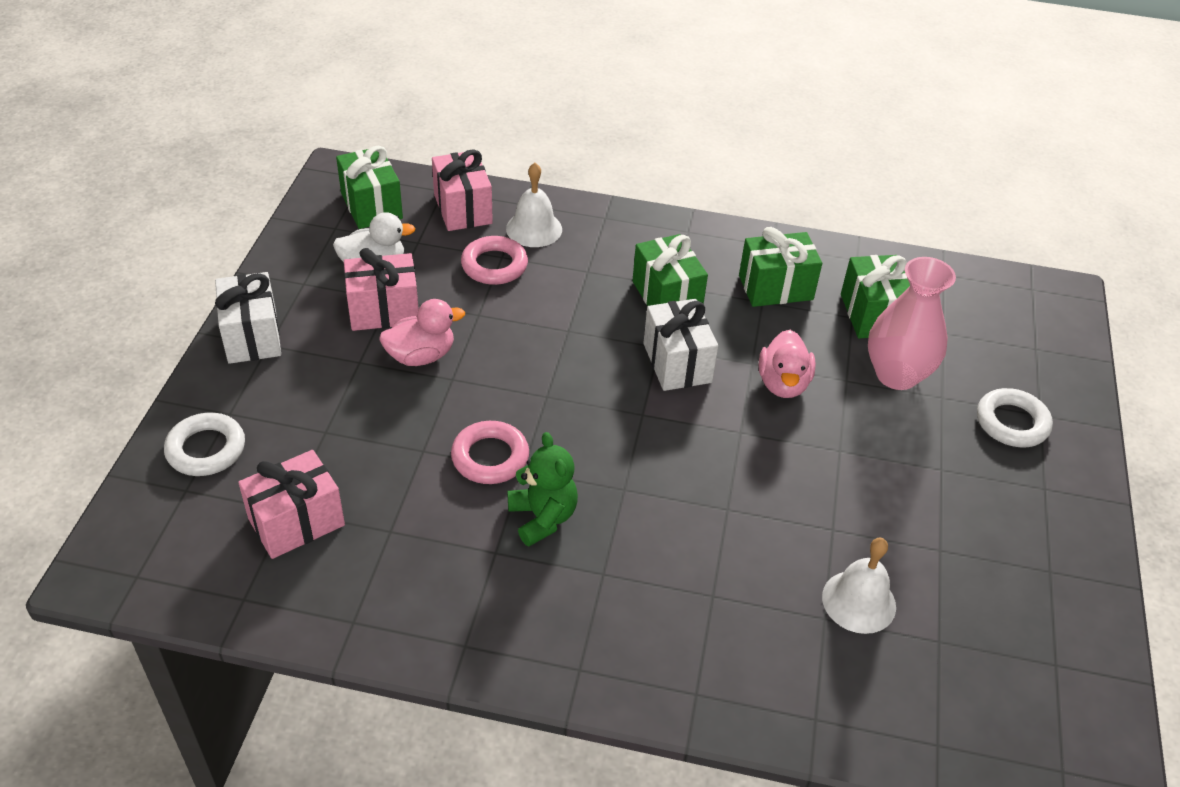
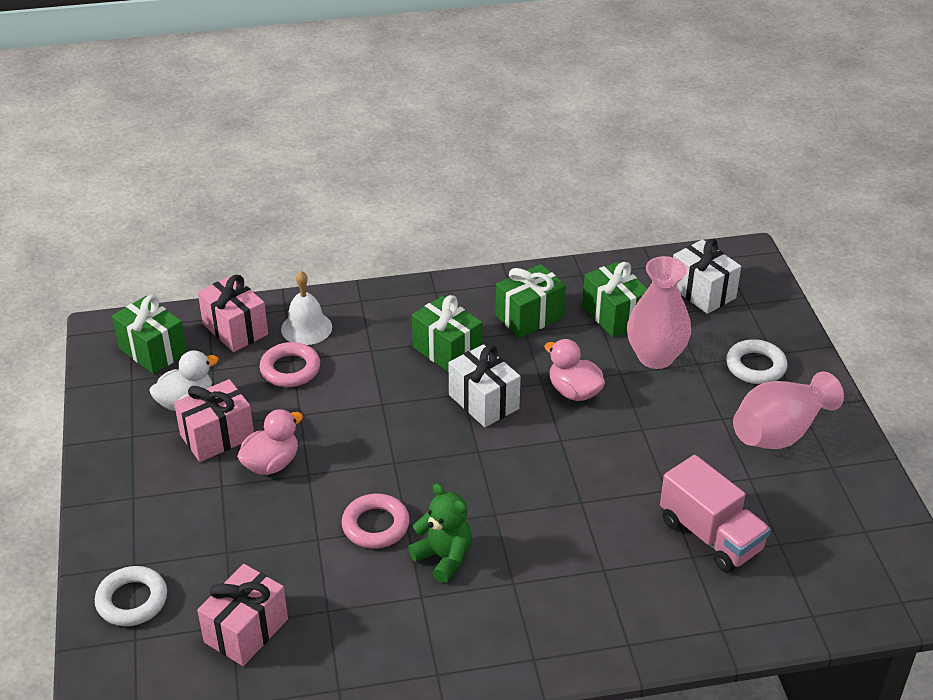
camera: 20 degrees left, 5 degrees down
white gift [215,272,281,364] -> white gift moved to [673,239,741,314]
pink duck [759,330,816,398] -> pink duck turned 150 degrees clockwise [544,339,605,401]
white bell [822,538,896,634] -> pink truck [660,455,771,573]
none -> pink vase [733,371,844,449]

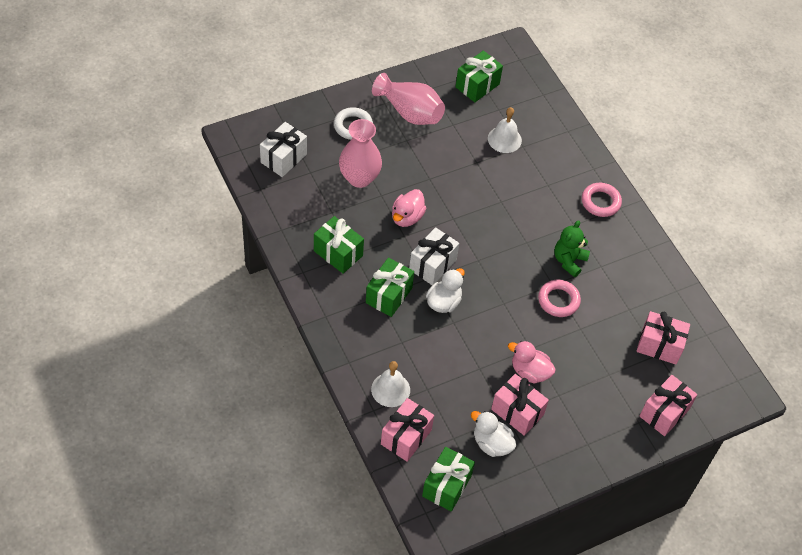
camera: 110 degrees left, 15 degrees up
white ring [95,566,167,626] -> pink gift [640,375,697,436]
pink ring [260,342,320,387] -> pink ring moved to [582,183,622,217]
green gift [582,262,647,338] -> green gift moved to [455,51,503,102]
pink truck [660,455,771,573] -> white bell [488,107,522,153]
none -> white duck [426,268,465,313]

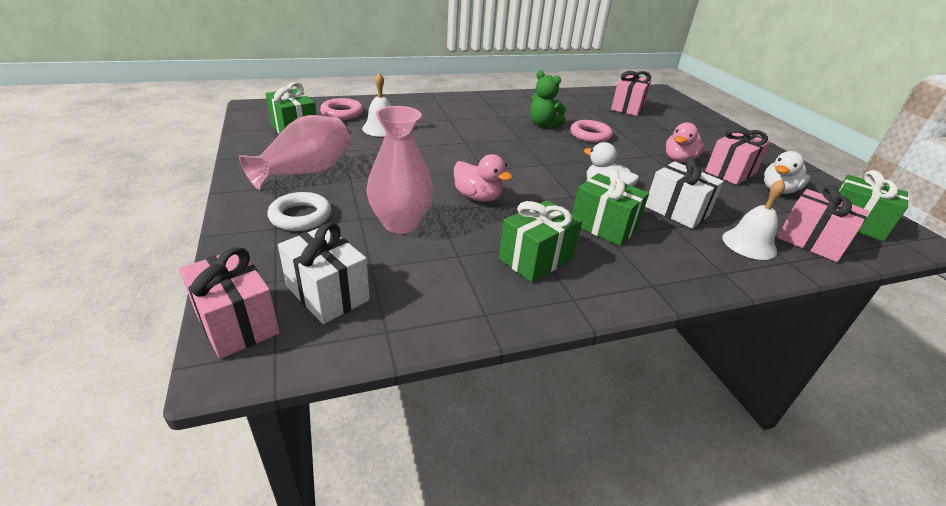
camera: 80 degrees left, 20 degrees down
white gift [409,227,459,285] -> white gift moved to [645,157,724,229]
pink ring [582,183,622,217] -> pink ring moved to [320,98,363,120]
pink gift [640,375,697,436] -> pink gift moved to [179,247,280,359]

